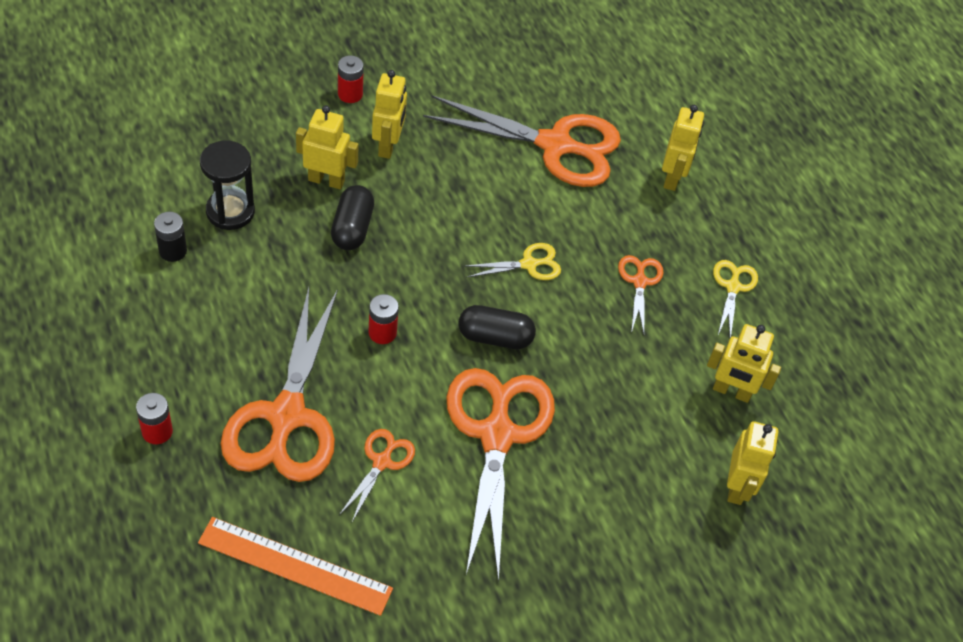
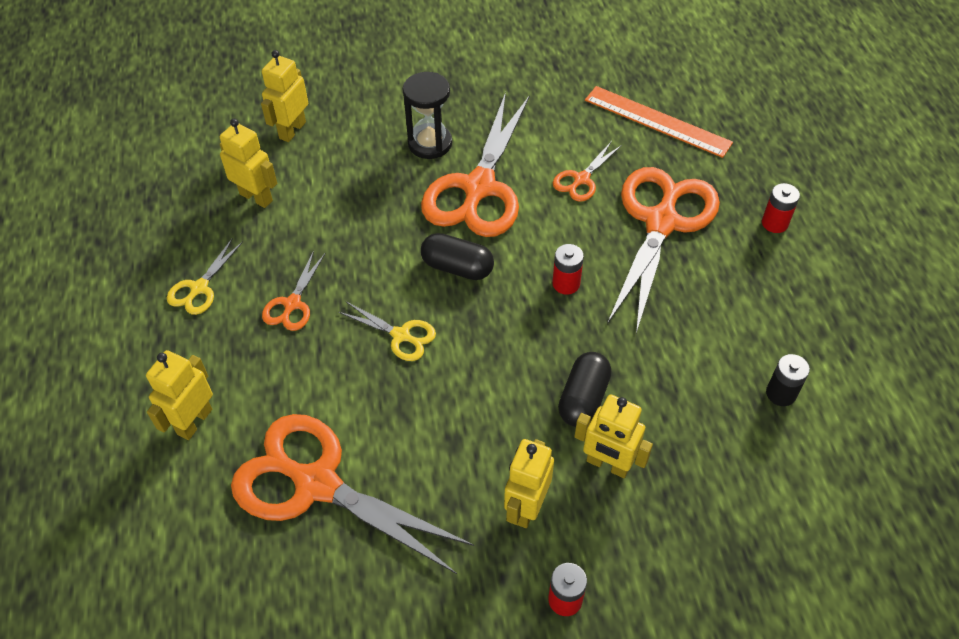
camera: 160 degrees left, 0 degrees up
black hourglass [200,140,255,230] -> black hourglass moved to [403,72,452,159]
yellow scissors [465,243,561,280] -> yellow scissors turned 150 degrees counterclockwise [339,302,436,361]

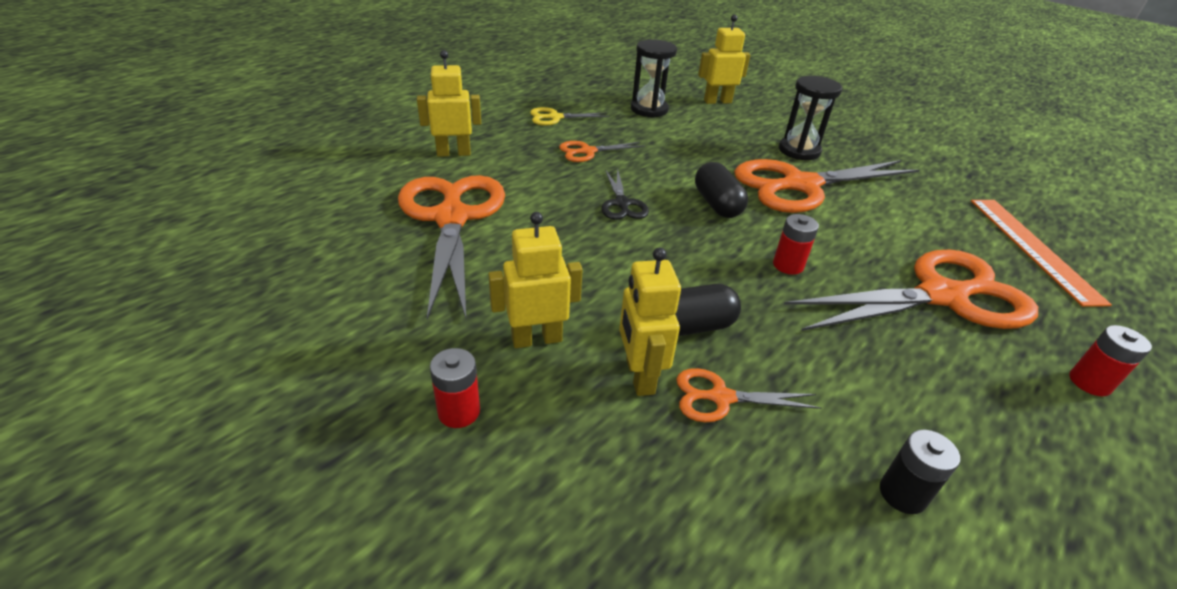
camera: 50 degrees right, 15 degrees down
yellow robot [220,119,277,208] -> black hourglass [631,39,677,118]
yellow scissors [339,302,436,361] -> black scissors [601,168,649,220]
orange scissors [553,141,622,202] -> orange scissors moved to [676,368,821,422]

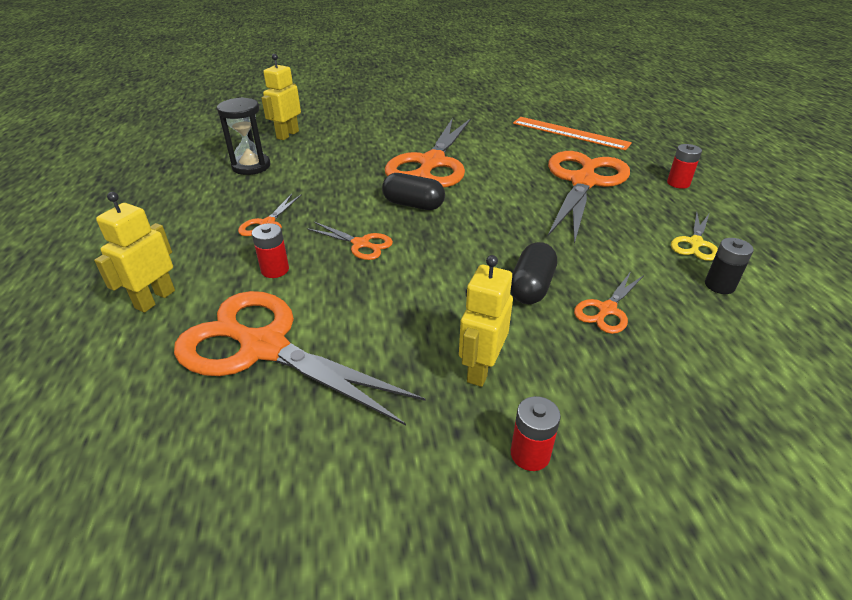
camera: 50 degrees left, 0 degrees up
yellow scissors [530,107,609,126] -> yellow scissors moved to [671,212,718,261]
black scissors [601,168,649,220] -> orange scissors [307,222,393,260]
yellow robot [619,248,681,396] -> none
red battery [773,214,819,275] -> red battery moved to [252,223,289,278]
black hourglass [779,76,842,160] -> none

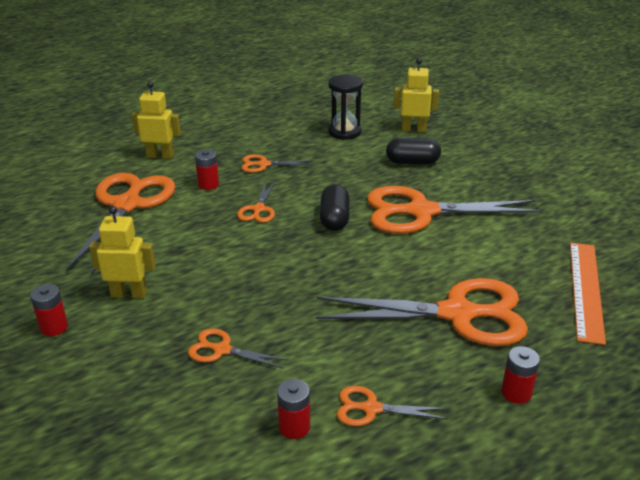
camera: 70 degrees right, 5 degrees down
black capsule [510,242,557,304] -> black capsule moved to [386,138,441,164]
yellow scissors [671,212,718,261] -> orange scissors [337,386,448,426]
black battery [705,238,754,294] -> red battery [277,379,310,439]

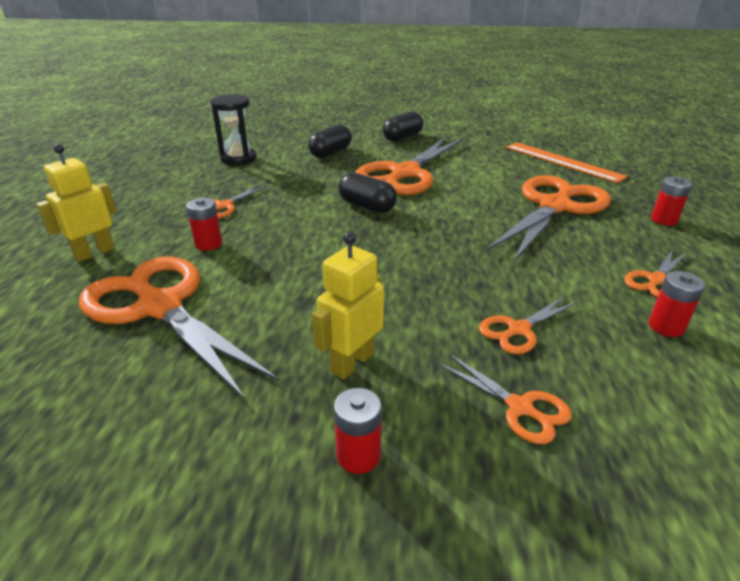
camera: 55 degrees left, 0 degrees up
orange scissors [237,181,275,223] -> orange scissors moved to [437,353,572,444]
yellow robot [394,58,439,132] -> none
none -> black capsule [383,111,423,142]

